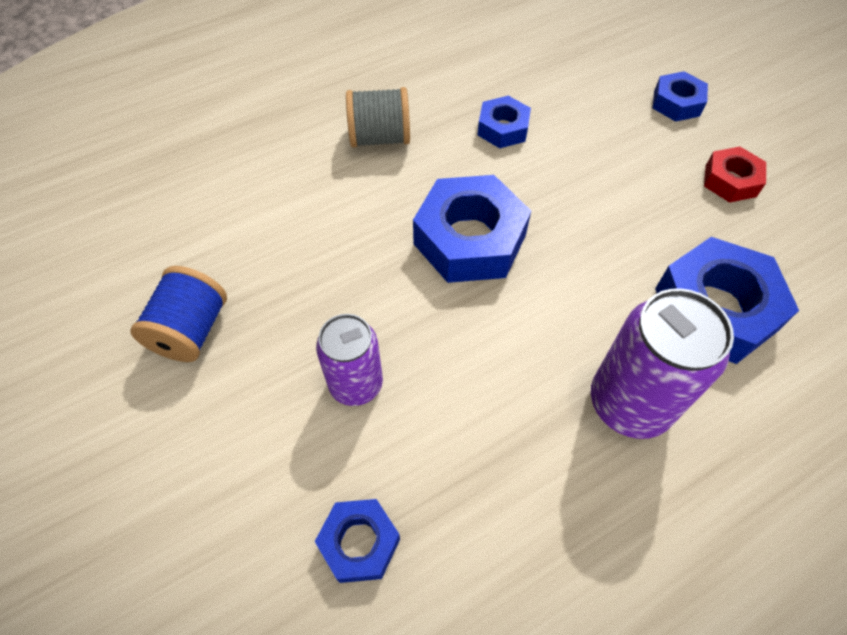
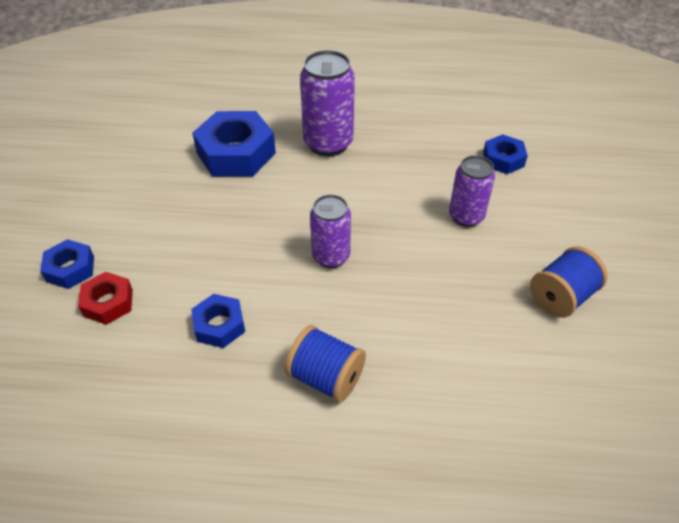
camera: 145 degrees left, 10 degrees down
grey spool [346,87,410,148] -> blue spool [285,325,366,403]
blue nut [413,175,531,283] -> purple can [310,194,351,268]
red nut [704,147,766,203] -> red nut moved to [78,272,133,325]

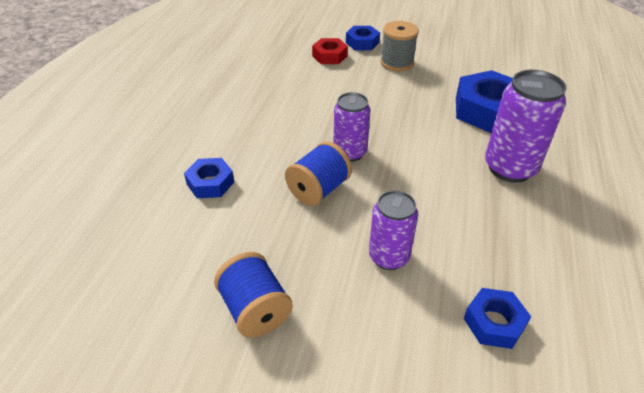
camera: 100 degrees right, 5 degrees down
blue nut [191,294,245,348] -> blue nut moved to [184,158,234,198]
blue spool [285,325,366,403] -> blue spool moved to [285,141,352,206]
none -> grey spool [380,21,419,71]

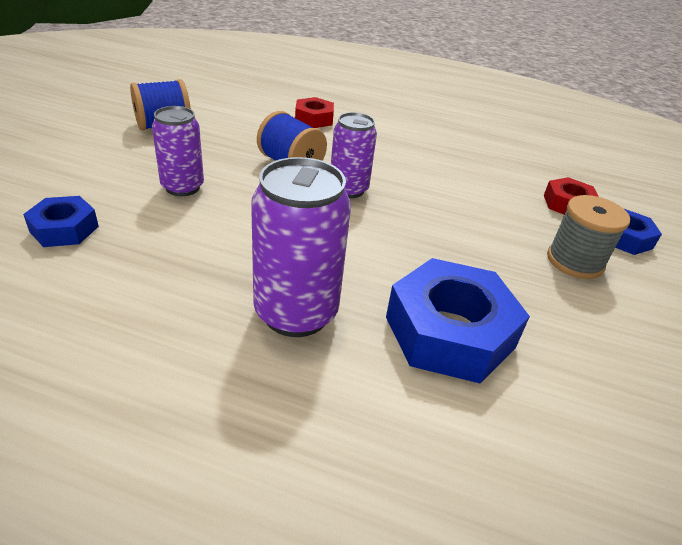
camera: 90 degrees right, 5 degrees down
blue nut [184,158,234,198] -> red nut [295,97,334,128]

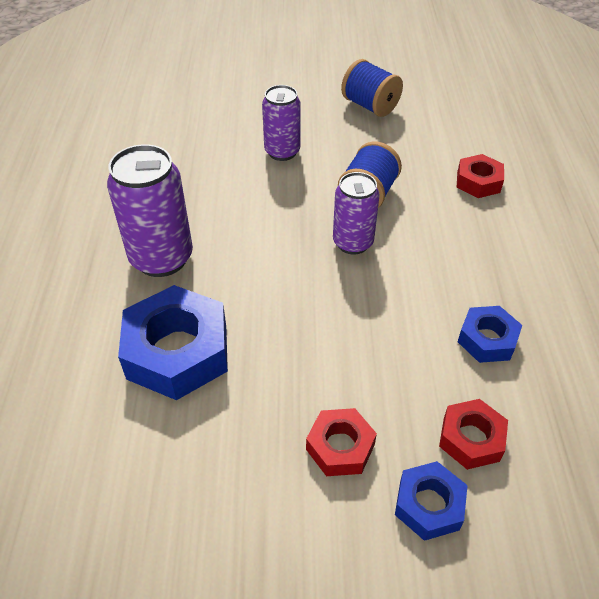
camera: 75 degrees right, 10 degrees up
blue nut [23,196,99,247] -> blue nut moved to [458,306,522,363]
grey spool [547,195,630,279] -> red nut [306,408,377,476]

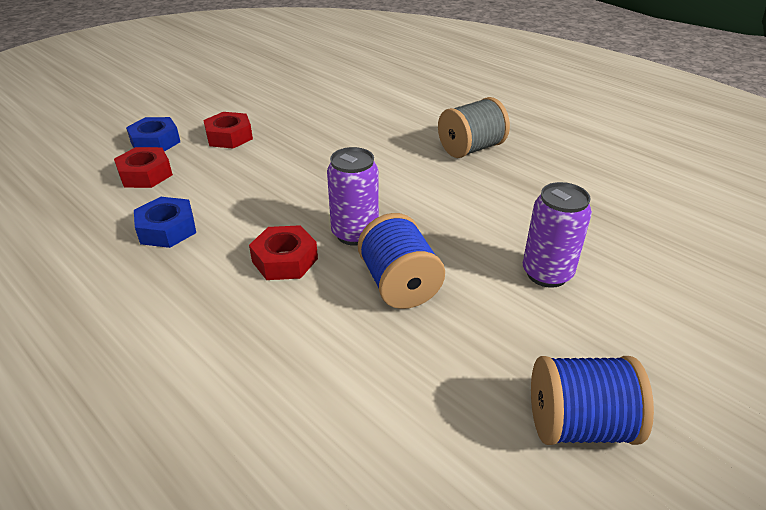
camera: 135 degrees right, 10 degrees down
purple can [107,144,193,277] -> grey spool [438,97,510,158]
blue nut [118,285,228,400] -> none
red nut [457,154,504,198] -> red nut moved to [249,225,318,280]

